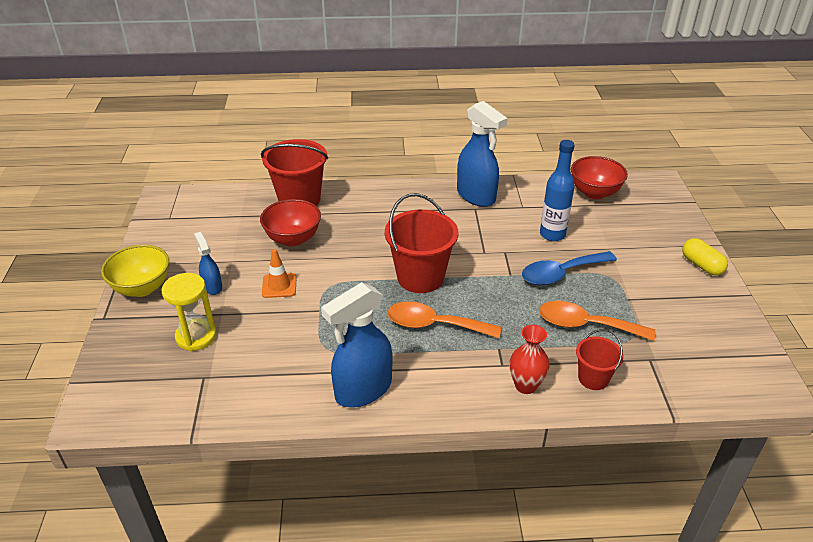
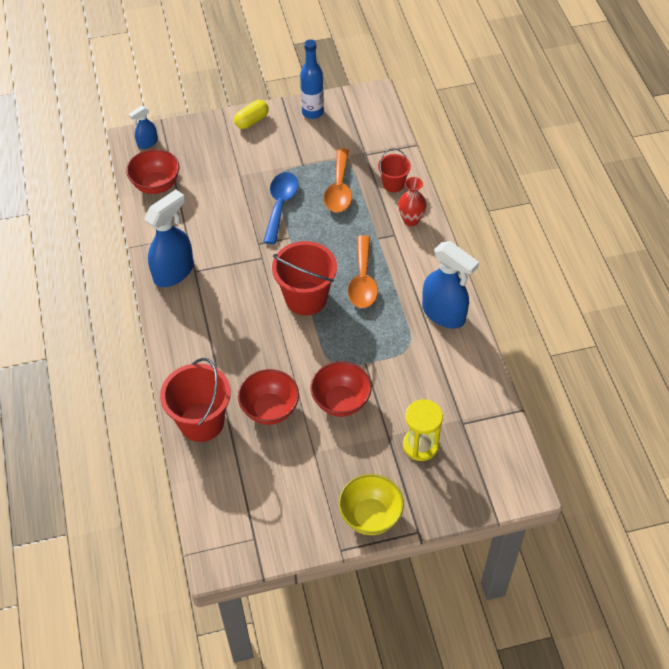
camera: 100 degrees left, 15 degrees up
blue spray bottle [194,232,222,295] -> blue spray bottle moved to [129,106,158,149]
orange traffic cone [262,249,296,298] -> red bowl [311,362,372,417]
blue spoon [522,251,617,285] -> blue spoon turned 135 degrees counterclockwise [263,172,299,244]
blue bottle [540,140,575,241] -> blue bottle moved to [300,39,324,119]

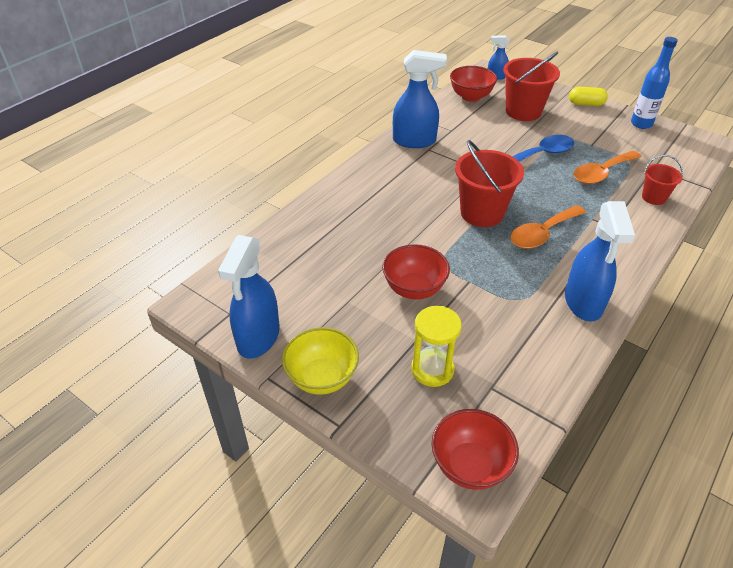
camera: 50 degrees right, 10 degrees down
red bucket [160,358,231,442] -> red bucket moved to [503,51,560,121]
red bowl [238,369,299,425] -> red bowl moved to [432,409,519,490]
red vase [398,177,427,226] -> none
none -> blue spray bottle [218,235,280,359]

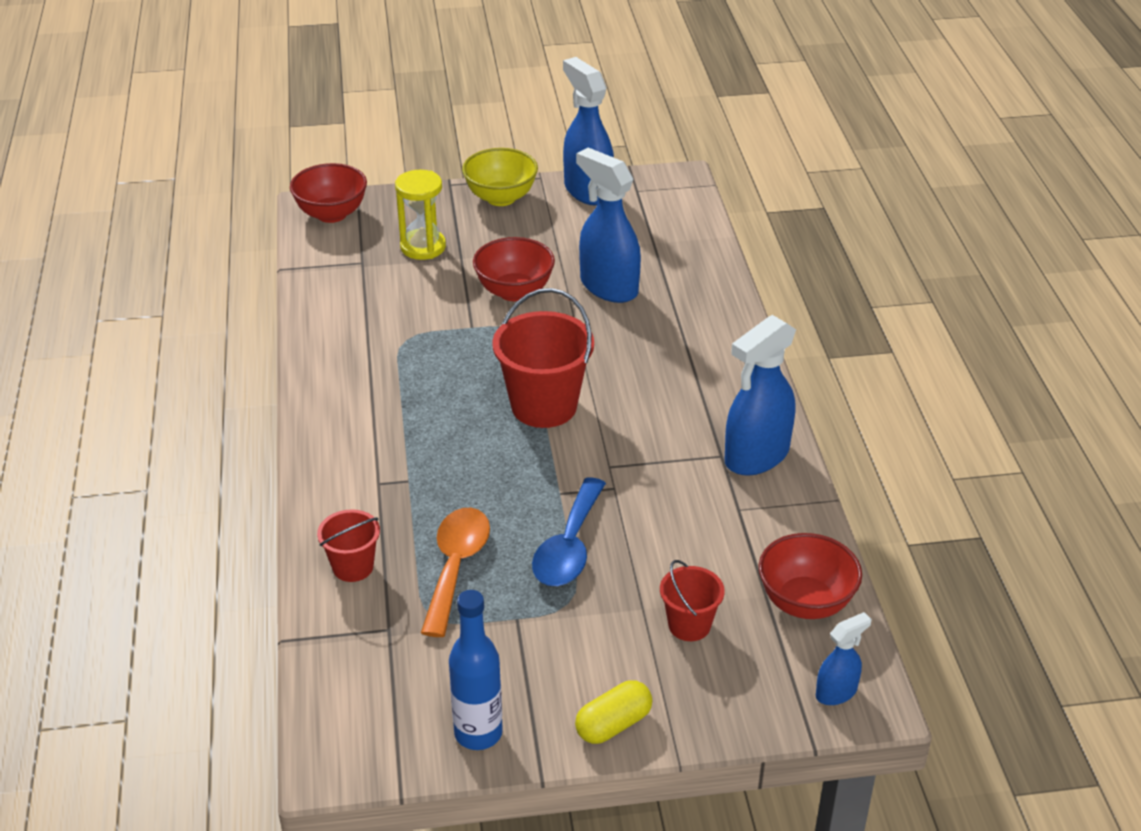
camera: 135 degrees right, 5 degrees down
red bucket [503,51,560,121] -> red bucket [660,560,725,641], size x0.55
orange spoon [510,205,586,249] -> none
blue spray bottle [565,201,635,322] -> blue spray bottle moved to [576,147,641,303]

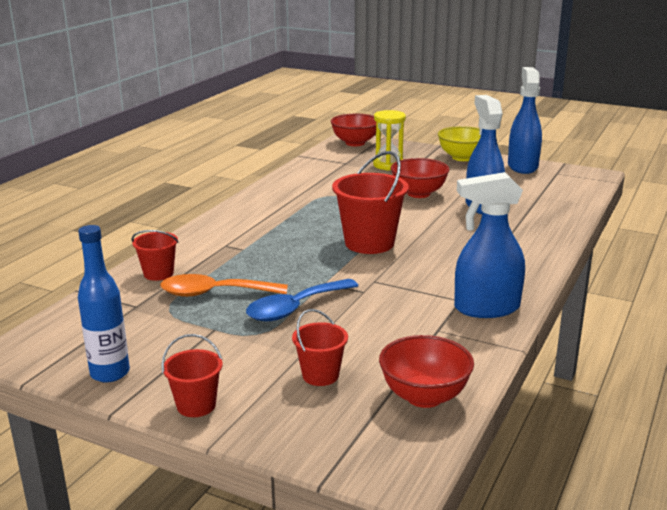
camera: 35 degrees right, 15 degrees down
orange spoon [421,508,490,637] -> orange spoon turned 135 degrees counterclockwise [160,274,288,297]
yellow capsule [575,680,652,744] -> red bucket [161,334,223,417]
blue spray bottle [816,612,872,705] -> none

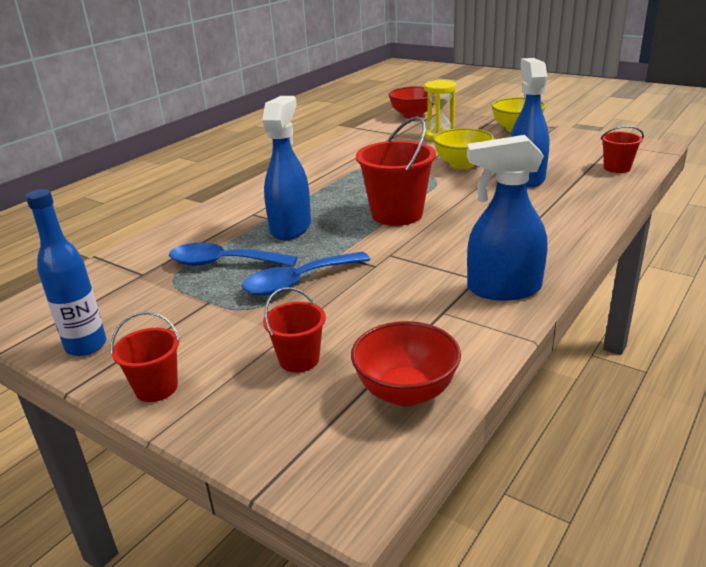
camera: 10 degrees right, 5 degrees up
red bucket [131,230,179,281] -> red bucket moved to [601,126,644,173]
orange spoon [160,274,288,297] -> blue spoon [169,243,297,267]
red bowl [391,158,449,198] -> yellow bowl [433,128,494,169]
blue spray bottle [508,67,542,174] -> blue spray bottle moved to [262,96,311,240]

